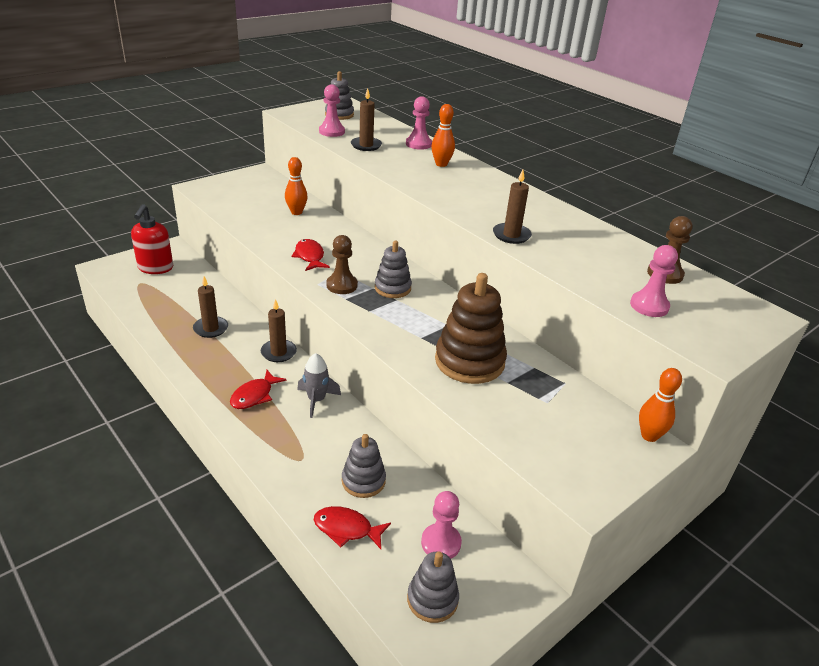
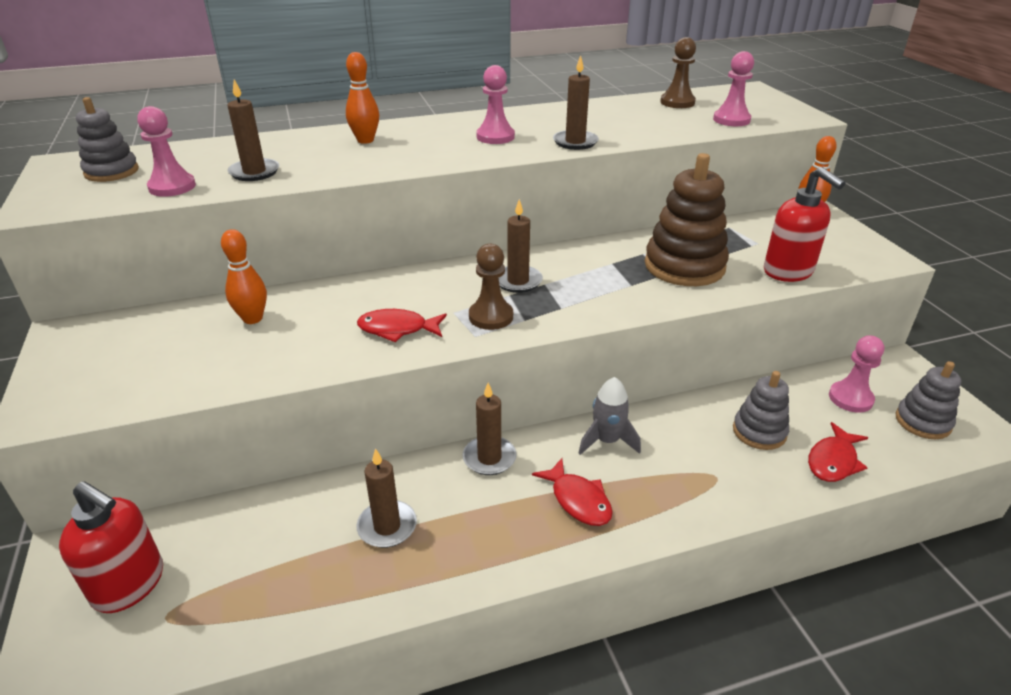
camera: 65 degrees left, 0 degrees up
grey stacking toy [375,240,412,298] -> brown candle [499,199,543,293]
pink pawn [406,96,432,150] -> pink pawn moved to [476,65,515,144]
none -> red soap dispenser [764,167,845,282]

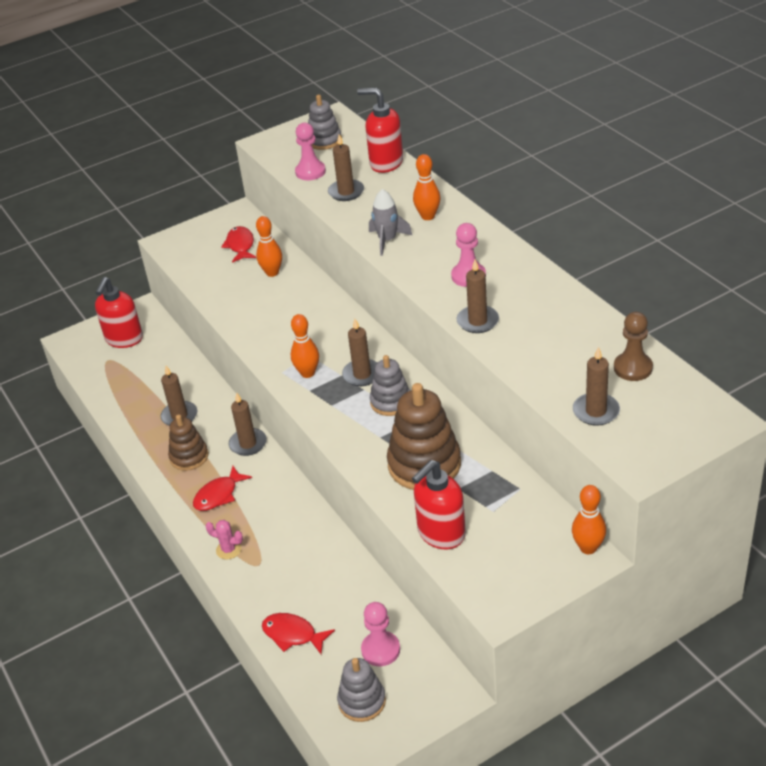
camera: 80 degrees right, 5 degrees up
red fish [357,309,447,342] -> red fish moved to [221,226,256,263]
brown pawn [469,244,513,330] -> orange bowling pin [291,314,319,378]
grey rocket [579,377,641,455] -> grey rocket moved to [369,189,412,256]
pink pawn [713,51,754,126] -> brown candle [573,346,620,426]
grey stacking toy [733,371,789,450] -> grey stacking toy moved to [370,355,410,416]
none -> brown stacking toy [168,414,208,471]
none -> pink cactus [206,520,243,560]
none -> red soap dispenser [357,88,403,173]

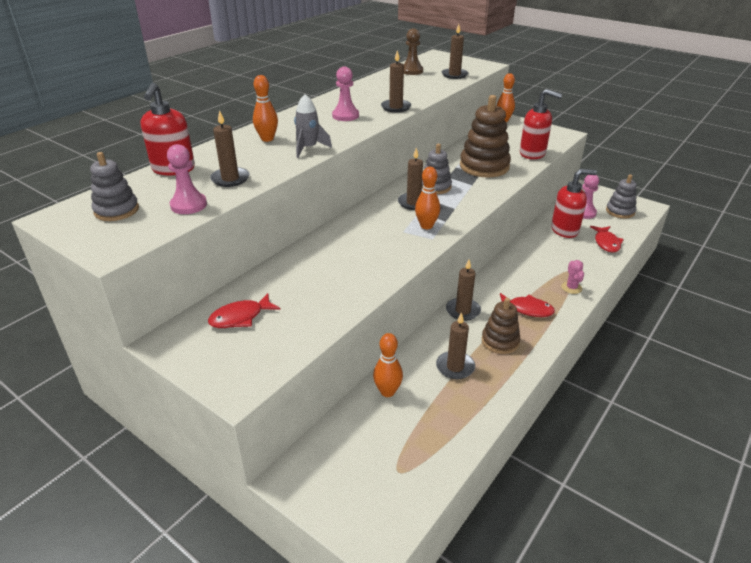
camera: 115 degrees left, 5 degrees down
red soap dispenser [95,277,143,348] -> red soap dispenser moved to [551,169,597,238]
orange bowling pin [256,216,282,277] -> orange bowling pin moved to [373,333,403,397]

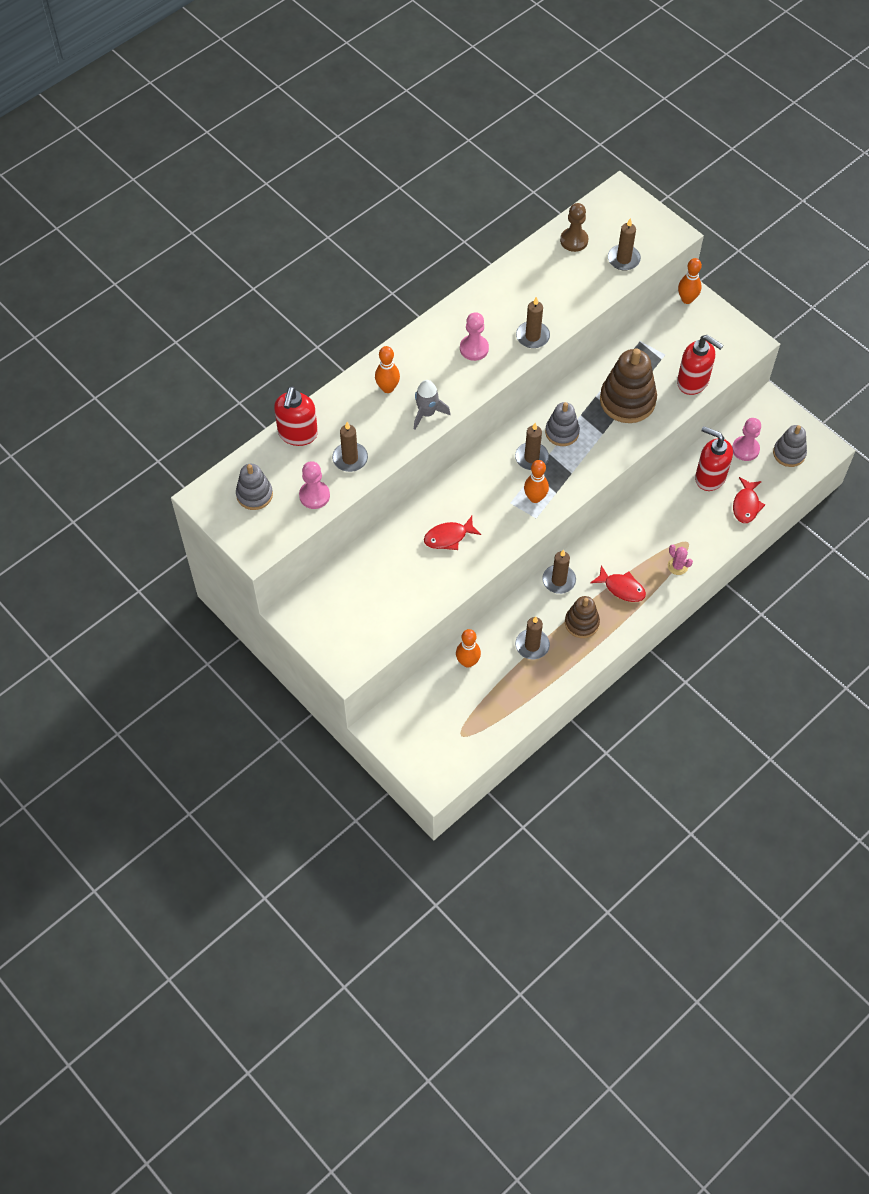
camera: 10 degrees right, 25 degrees up
red fish [208,293,281,328] -> red fish moved to [424,516,481,550]
red soap dispenser [551,169,597,238] -> red soap dispenser turned 150 degrees counterclockwise [695,426,733,491]
pink cactus [561,260,584,294] -> pink cactus turned 45 degrees counterclockwise [668,545,693,575]

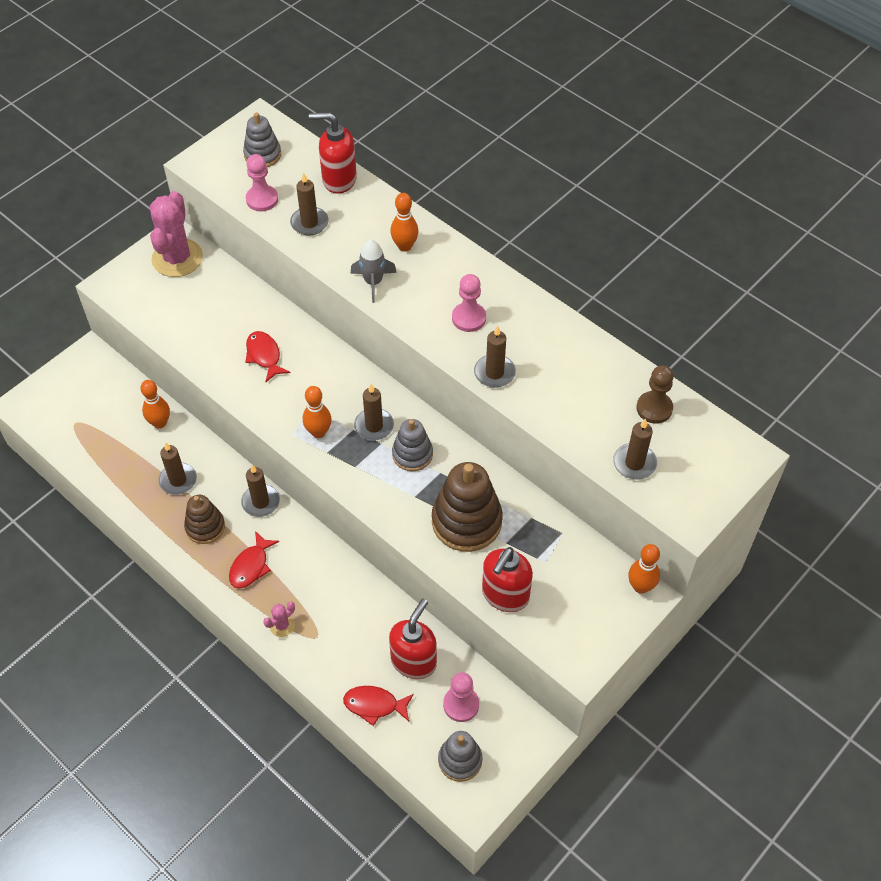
camera: 85 degrees right, 5 degrees down
none -> pink cactus [150,191,203,277]

